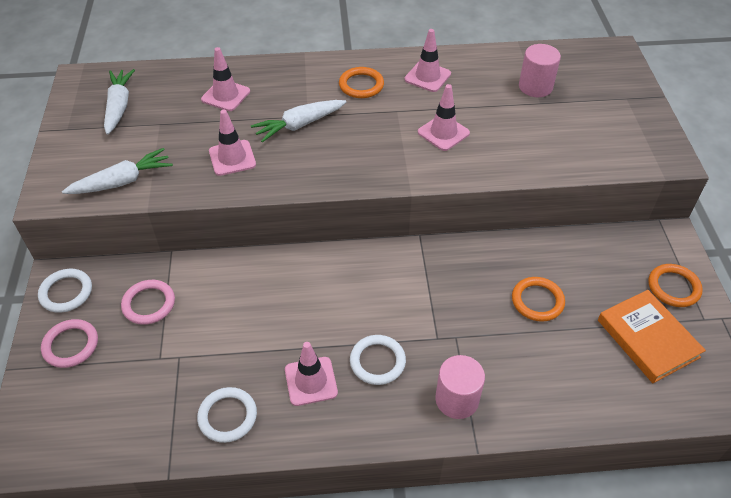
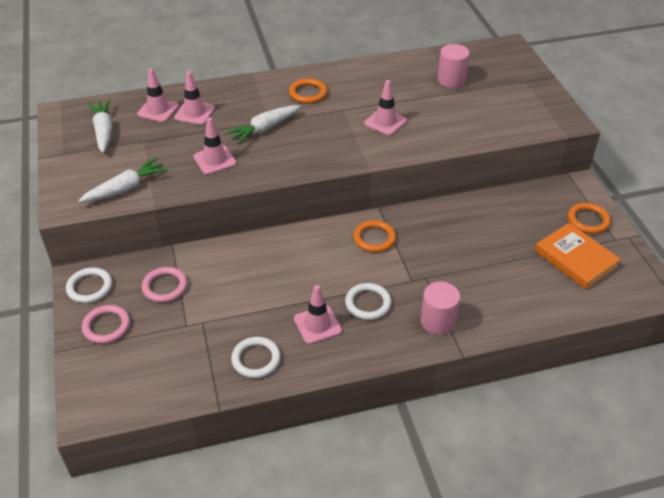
camera: 10 degrees left, 5 degrees down
pink traffic cone [404,29,451,92] -> pink traffic cone moved to [137,68,179,122]
orange ring [512,277,565,322] -> orange ring moved to [353,220,396,252]

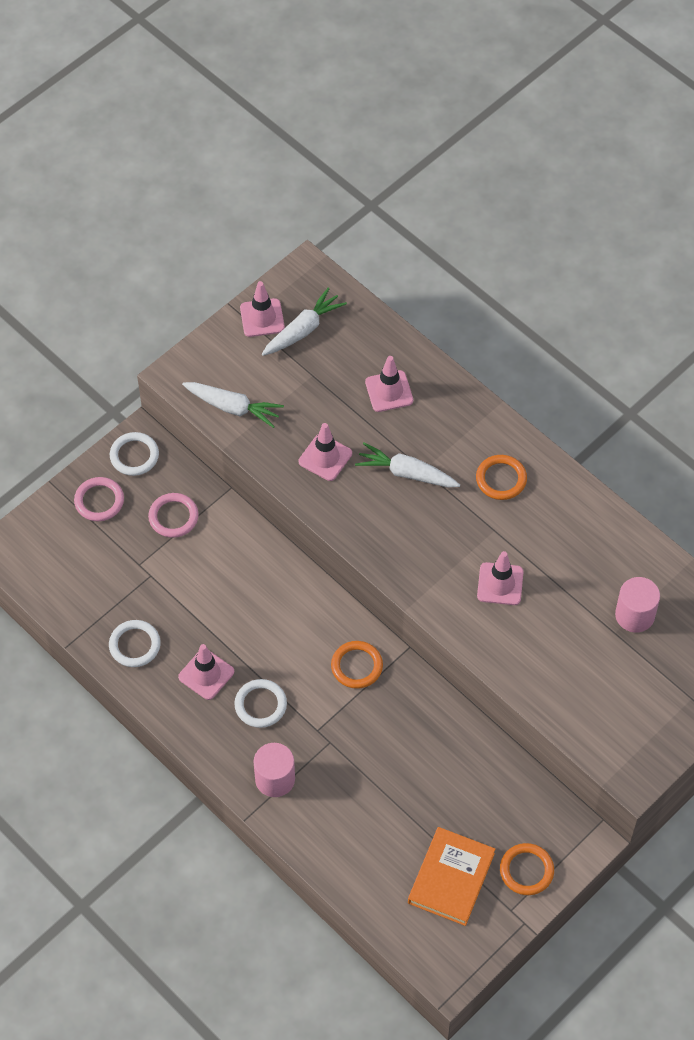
camera: 60 degrees right, 15 degrees up
pink traffic cone [137,68,179,122] -> pink traffic cone moved to [240,281,285,337]

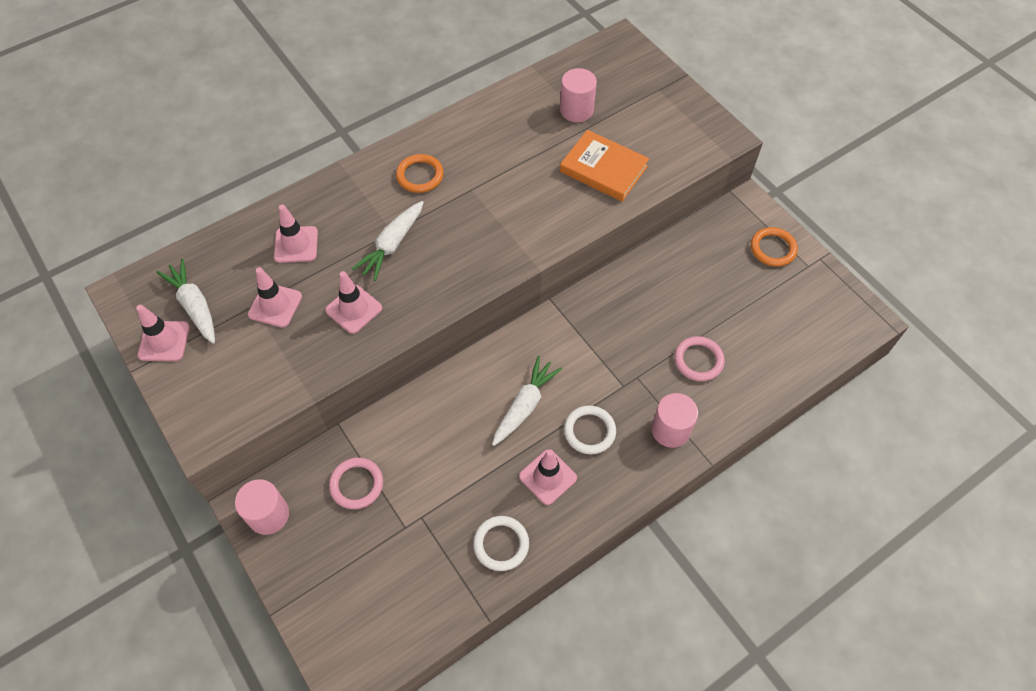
camera: 80 degrees left, 0 degrees up
pink ring [74,477,124,521] -> pink ring moved to [674,336,725,381]
white ring [110,432,159,476] -> pink cylinder [235,479,289,535]
white carrot [182,382,284,428] -> white carrot moved to [492,356,562,446]
orange ring [331,641,383,689] -> none
orange book [408,827,495,926] -> orange book moved to [560,130,649,201]
pink traffic cone [477,551,524,605] -> pink traffic cone moved to [248,267,302,328]

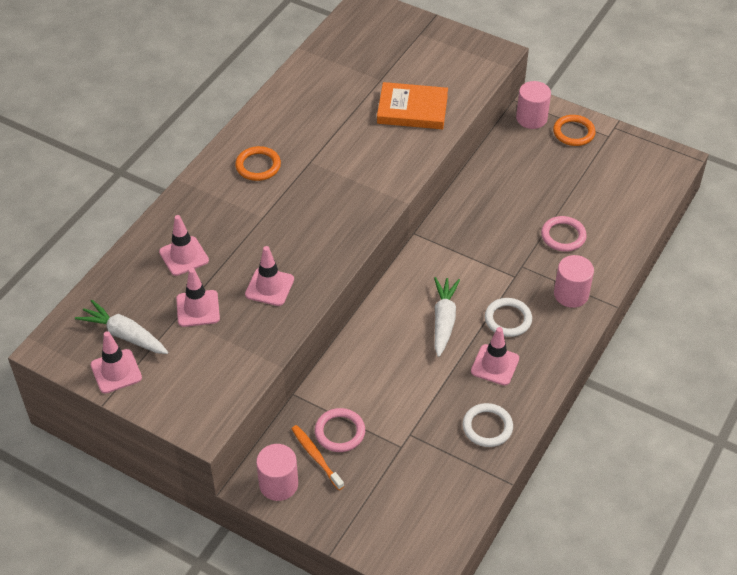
camera: 25 degrees left, 10 degrees down
white carrot [352,201,424,281] -> none
pink cylinder [560,68,597,122] -> pink cylinder moved to [516,81,551,129]
none -> orange toothbrush [292,425,344,490]

